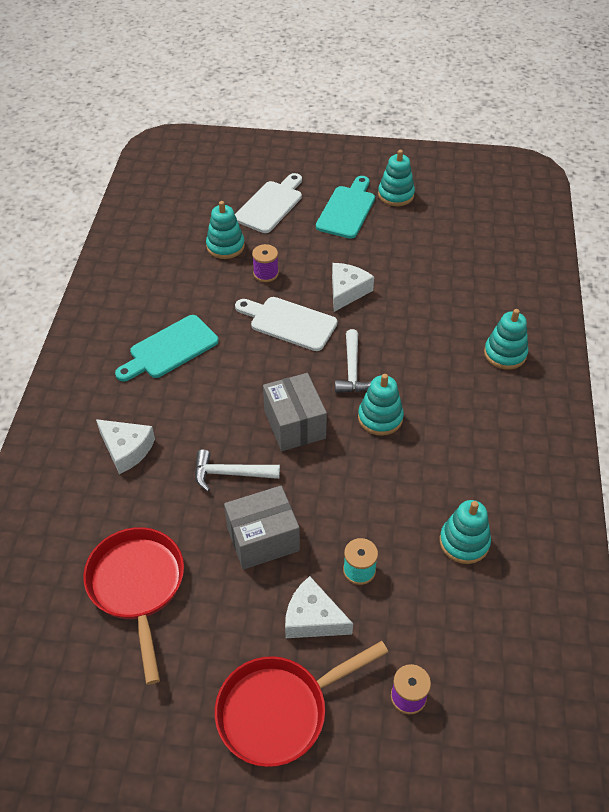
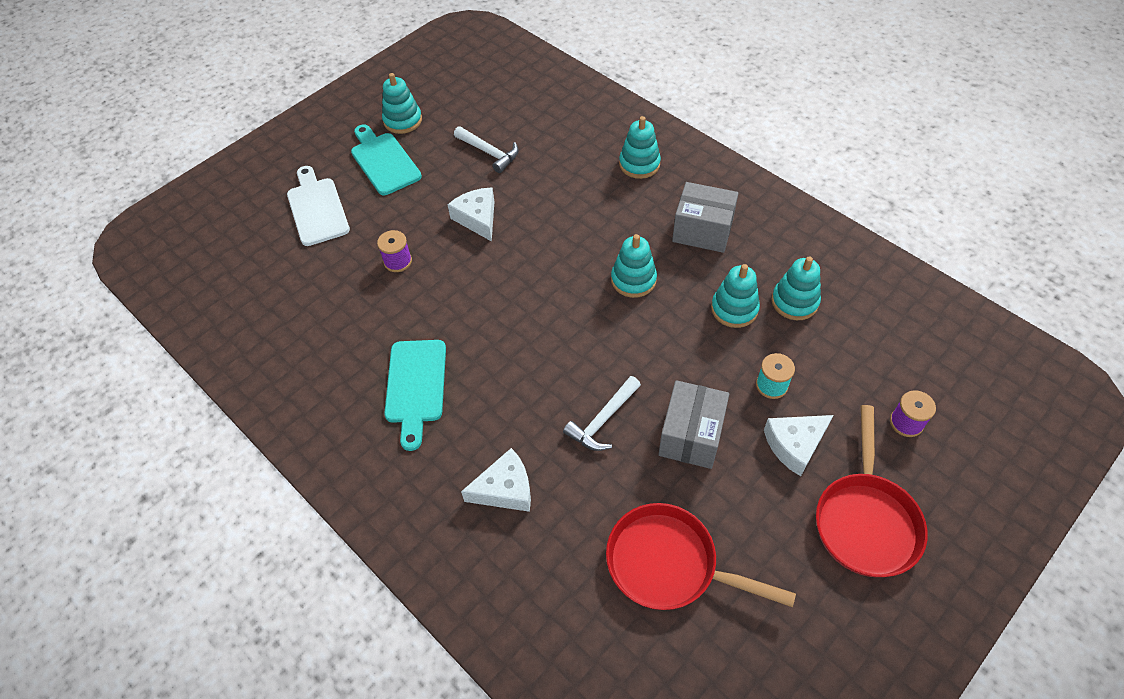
camera: 50 degrees left, 5 degrees up
turquoise stacking toy [206,201,245,259] -> turquoise stacking toy moved to [711,264,760,328]
white cutting board [235,297,338,351] -> none
grey box [263,373,327,451] -> grey box moved to [672,182,739,253]
white hammer [335,329,372,393] -> white hammer moved to [454,126,519,173]

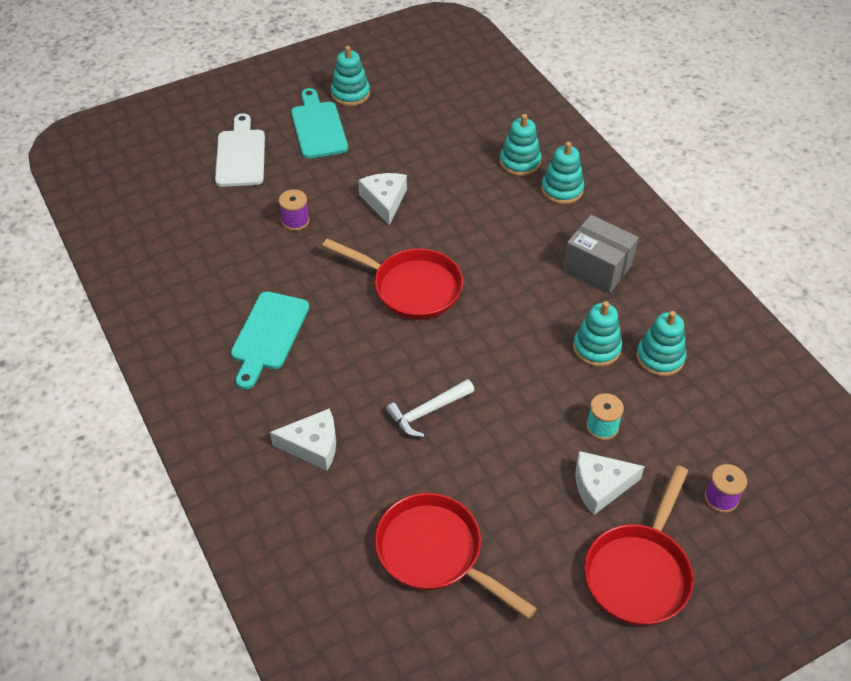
camera: 15 degrees right, 5 degrees down
white hammer [454,126,519,173] -> none
turquoise stacking toy [611,234,657,298] -> turquoise stacking toy moved to [500,114,541,176]
grey box [658,380,729,469] -> none
none -> red pan [322,238,463,320]

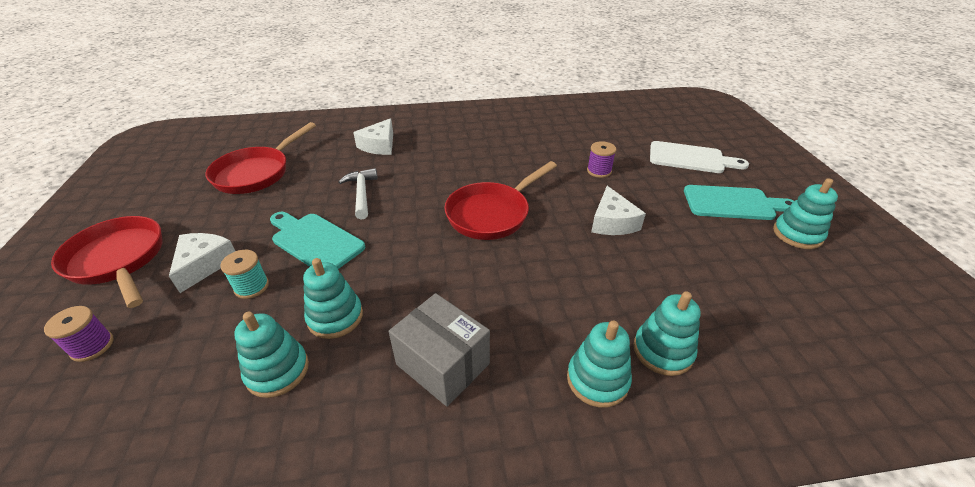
camera: 110 degrees right, 10 degrees down
turquoise cutting board [231,291,309,389] -> turquoise cutting board moved to [270,212,366,269]
white cheese [358,173,407,225] -> white cheese turned 75 degrees clockwise [591,186,646,235]
red pan [375,493,537,619] -> red pan turned 150 degrees clockwise [206,122,316,194]
grey box [563,215,638,294] -> grey box turned 75 degrees clockwise [389,293,490,407]

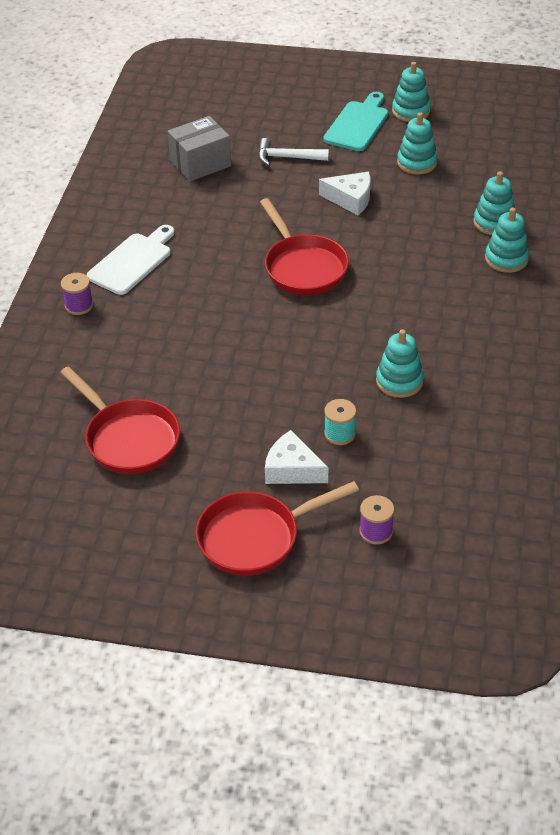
camera: 70 degrees left, 5 degrees up
turquoise stacking toy [234,312,309,398] -> turquoise stacking toy moved to [397,113,438,175]
turquoise cutting board [270,212,366,269] -> none
white hammer [339,168,378,219] -> white hammer moved to [258,138,329,166]
white cheese [353,118,393,155] -> none
grey box [389,293,490,407] -> grey box moved to [168,116,231,181]
purple spool [587,141,616,178] -> purple spool moved to [61,273,93,315]
white cutting board [650,141,749,173] -> white cutting board moved to [87,225,175,295]

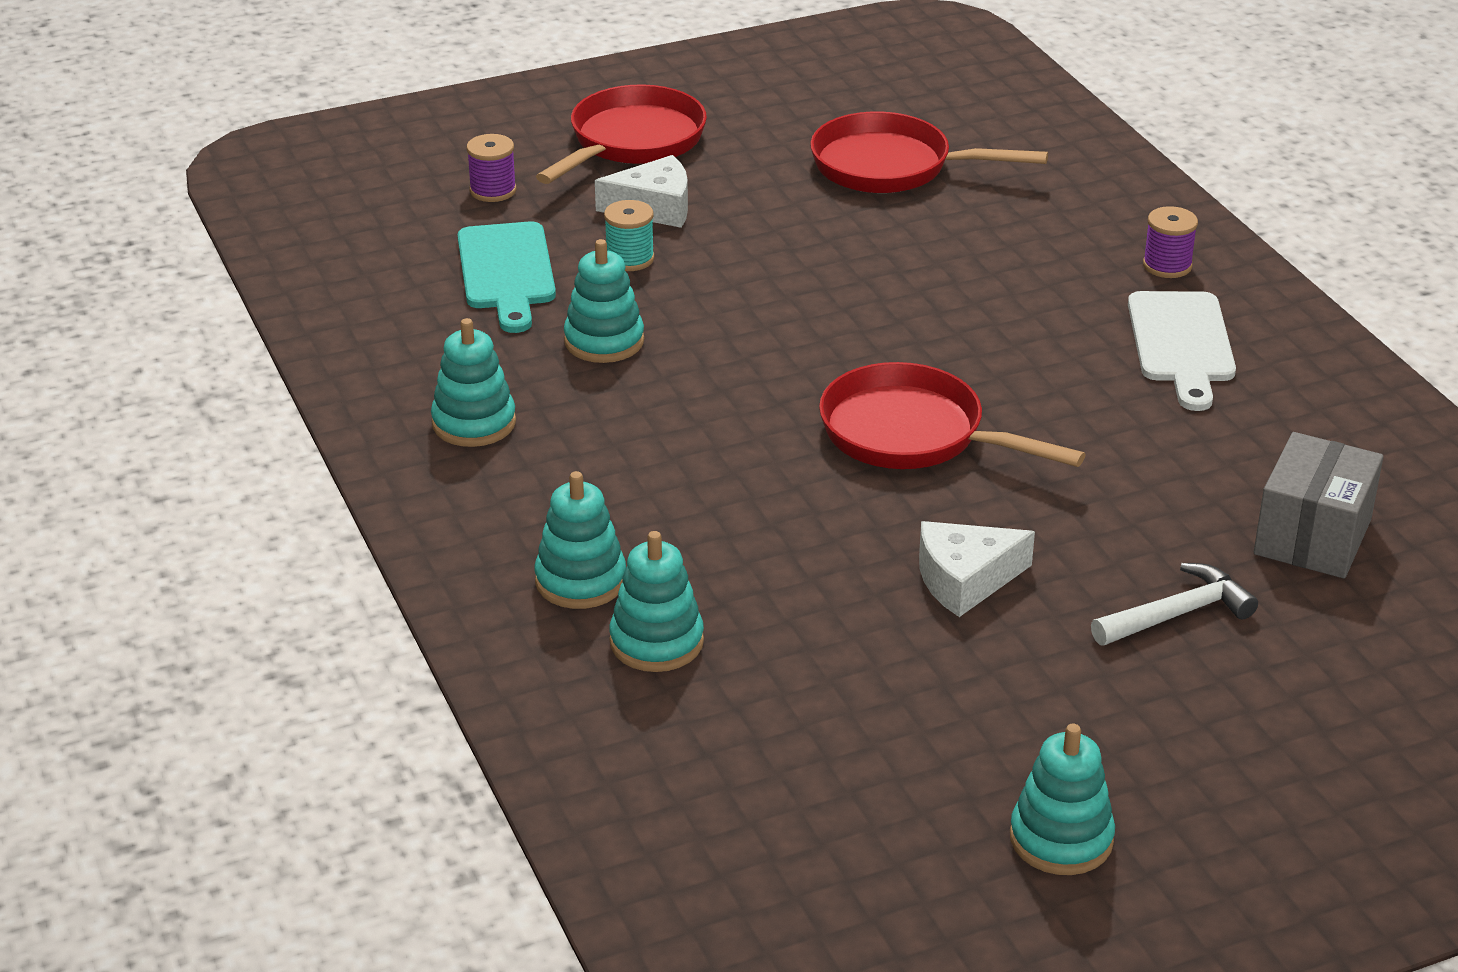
camera: 145 degrees right, 10 degrees down
turquoise cutting board [324,92,388,151] -> turquoise cutting board moved to [458,221,556,333]
turquoise stacking toy [397,113,438,175] -> turquoise stacking toy moved to [431,318,516,447]

